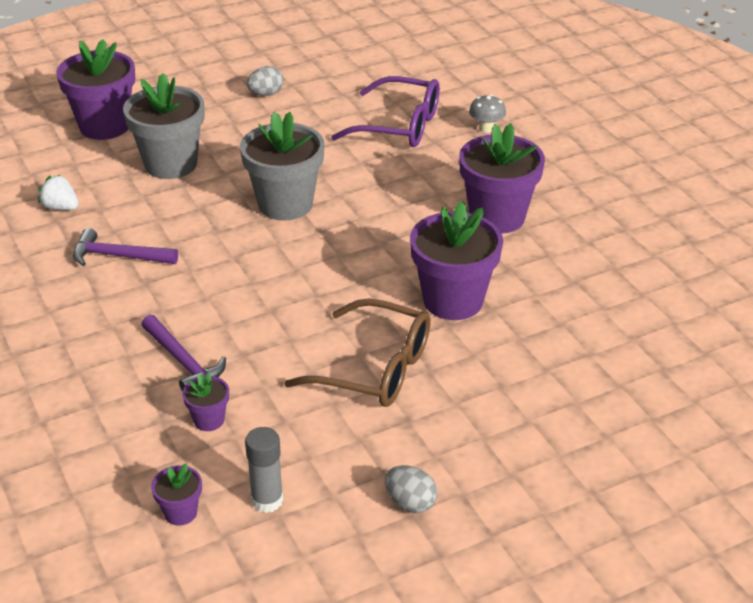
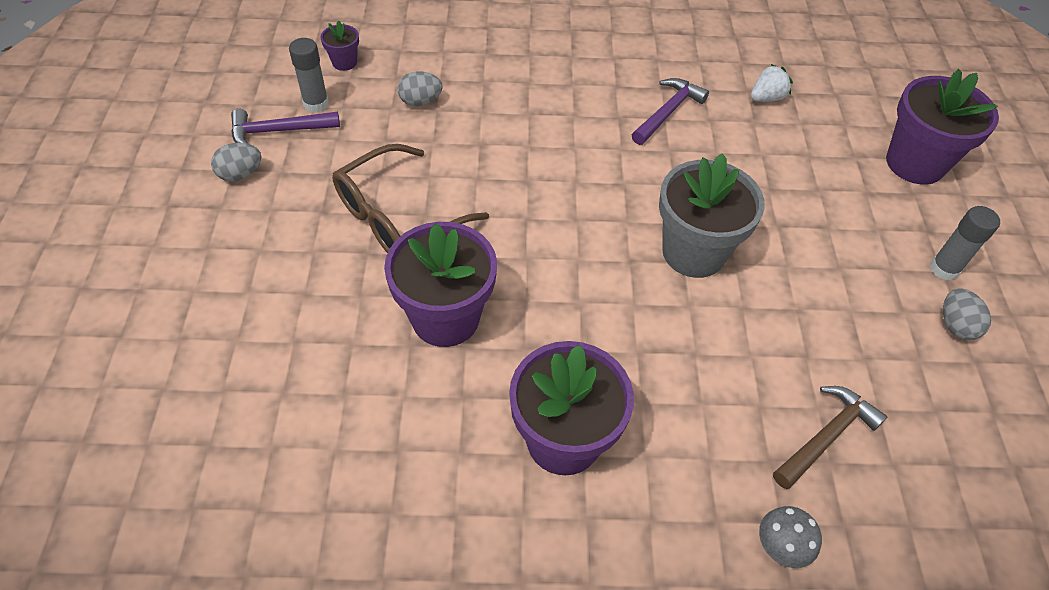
camera: 115 degrees right, 15 degrees up
grey flower pot [123,73,205,179] -> none
purple hammer [141,315,226,392] -> purple hammer moved to [231,109,340,144]
purple flower pot [182,372,229,431] -> grey egg [398,71,443,106]
purple glasses [331,76,440,147] -> brown hammer [773,386,887,489]
none -> grey glue stick [930,206,1000,281]

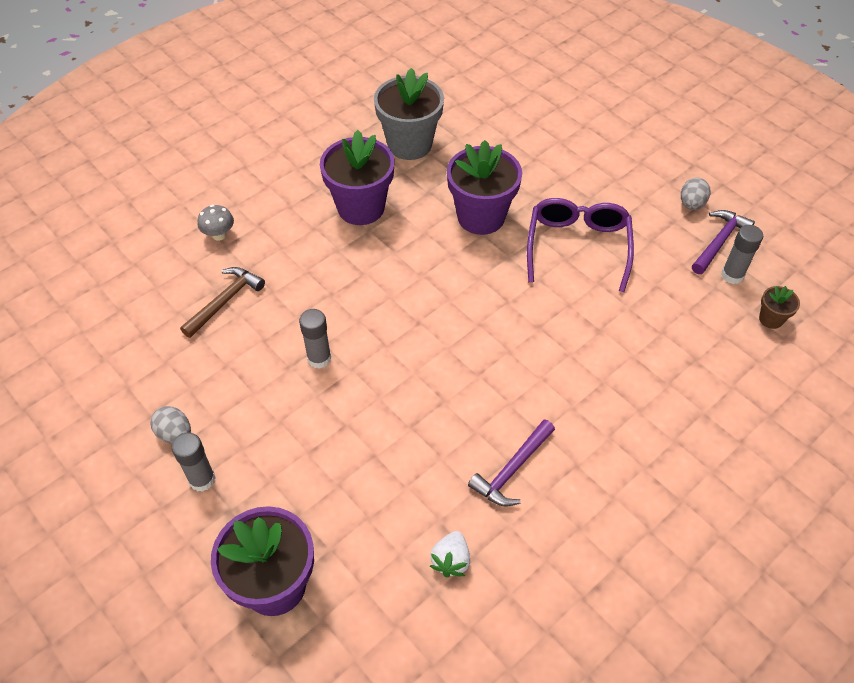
camera: 140 degrees right, 0 degrees up
purple flower pot [321,20,359,71] -> brown flower pot [759,286,800,329]
brown glasses [332,144,489,253] -> purple glasses [527,198,634,292]
grey egg [398,71,443,106] -> none
purple hammer [632,78,709,145] -> purple hammer turned 45 degrees clockwise [468,419,555,506]
grey flower pot [659,153,765,278] -> grey flower pot moved to [374,68,444,160]
brown hammer [773,386,887,489] -> brown hammer turned 150 degrees counterclockwise [180,267,265,338]
none -> grey glue stick [299,309,331,369]

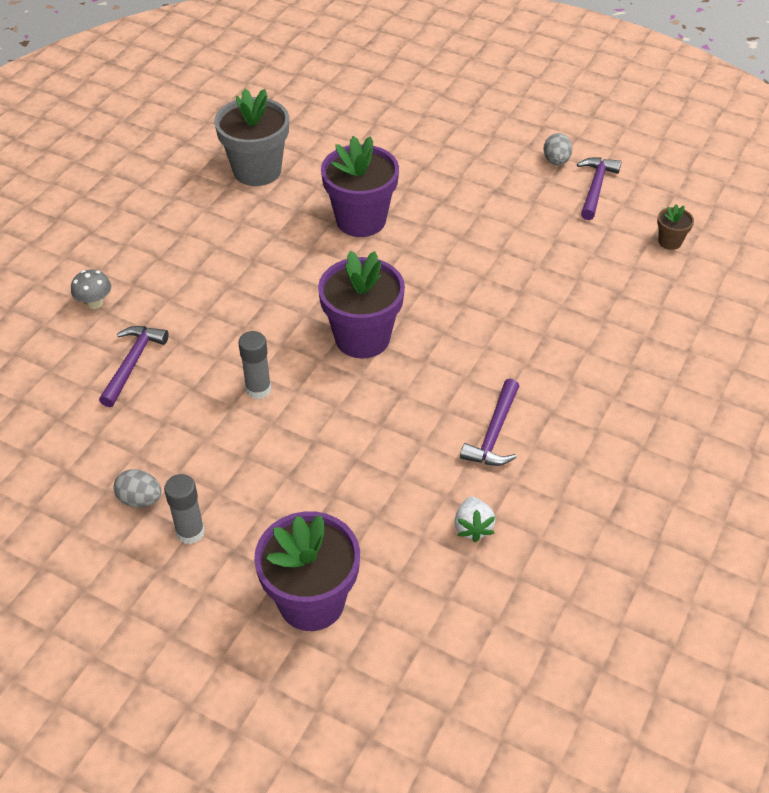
camera: 20 degrees left, 5 degrees down
brown hammer [180,267,265,338] -> purple hammer [99,326,169,407]
purple flower pot [320,130,395,225] -> purple flower pot moved to [318,251,405,359]
purple glasses [527,198,634,292] -> none
grey glue stick [721,225,763,284] -> none

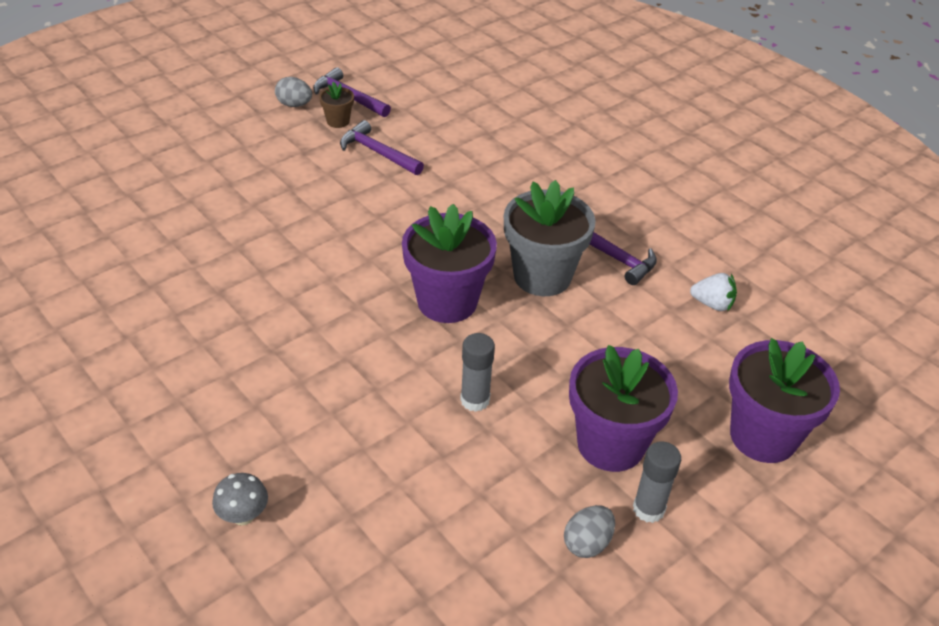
camera: 70 degrees left, 5 degrees down
purple hammer [99,326,169,407] -> purple hammer moved to [340,120,424,175]
grey flower pot [214,89,289,186] -> grey flower pot moved to [504,180,595,296]
purple flower pot [321,136,399,237] -> purple flower pot moved to [569,345,678,472]
brown flower pot [657,204,694,250] -> brown flower pot moved to [319,82,354,128]

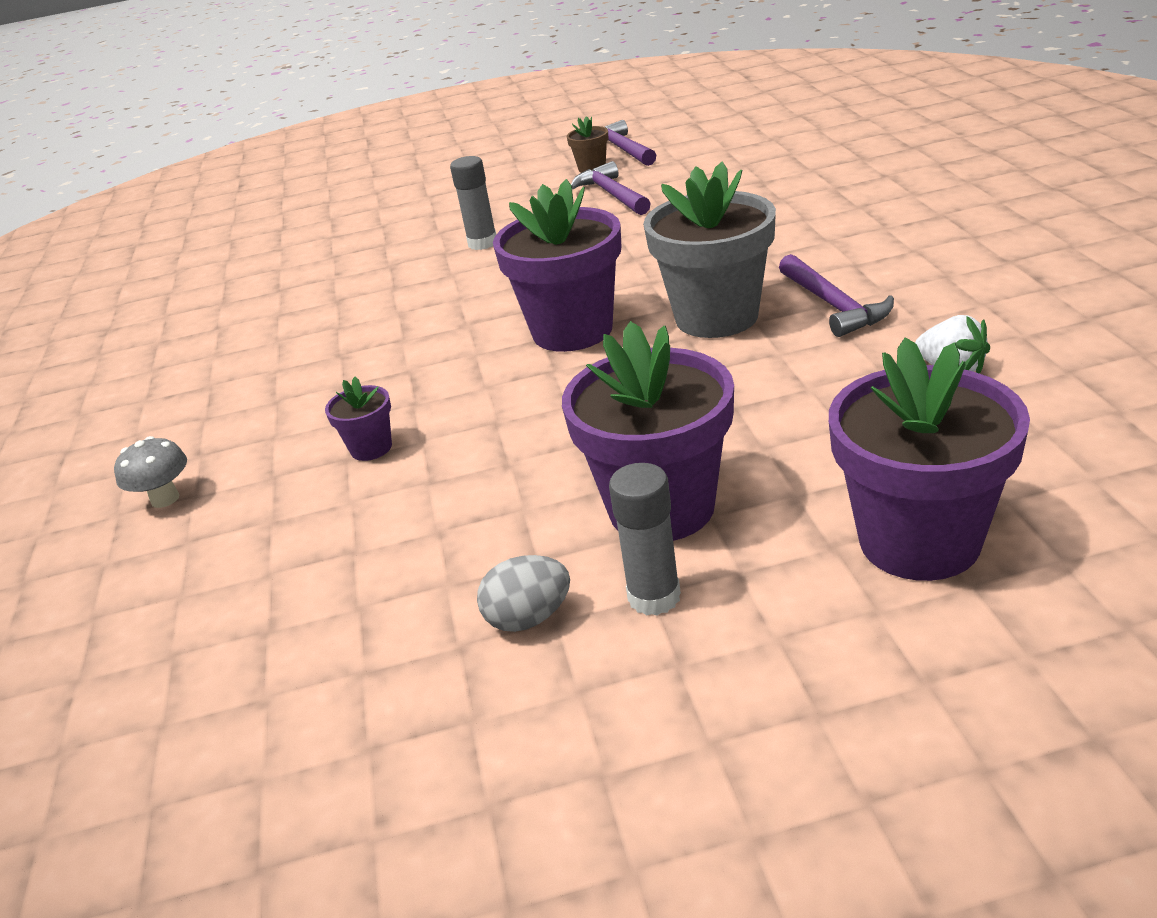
camera: 35 degrees right, 10 degrees down
grey egg [275,77,312,107] -> none
grey glue stick [460,333,495,412] -> grey glue stick moved to [450,156,496,250]
none -> purple flower pot [325,377,392,461]

